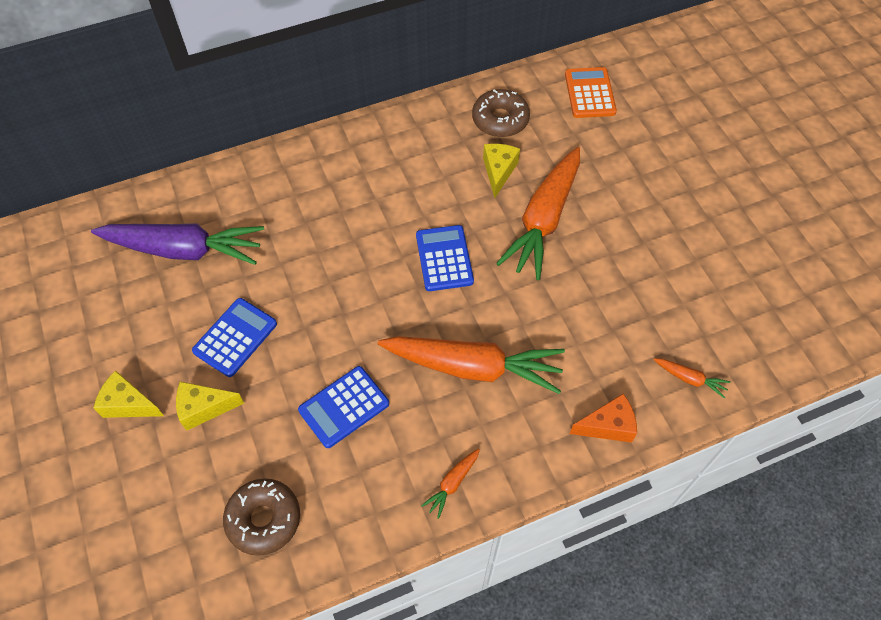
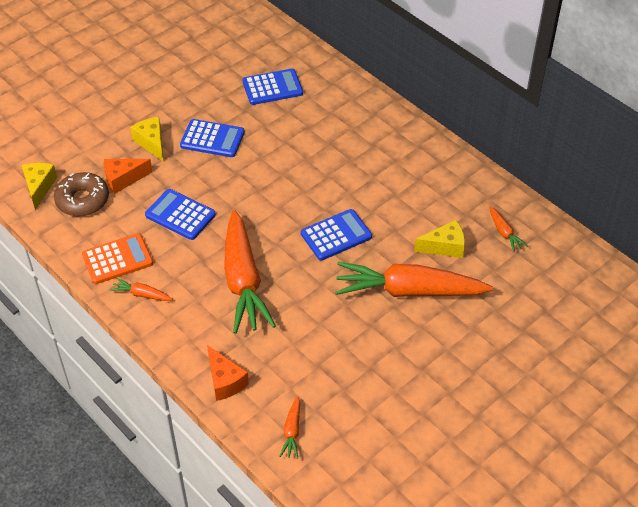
camera: 70 degrees right, 10 degrees down
purple carrot [91,223,264,265] -> blue calculator [243,69,303,105]
yellow cheese [93,370,164,418] -> yellow cheese moved to [22,163,57,210]
brown donut [472,89,530,137] -> orange carrot [489,206,527,252]
orange calculator [565,67,617,118] -> orange calculator moved to [82,233,153,284]
none -> orange cheese [104,159,152,194]

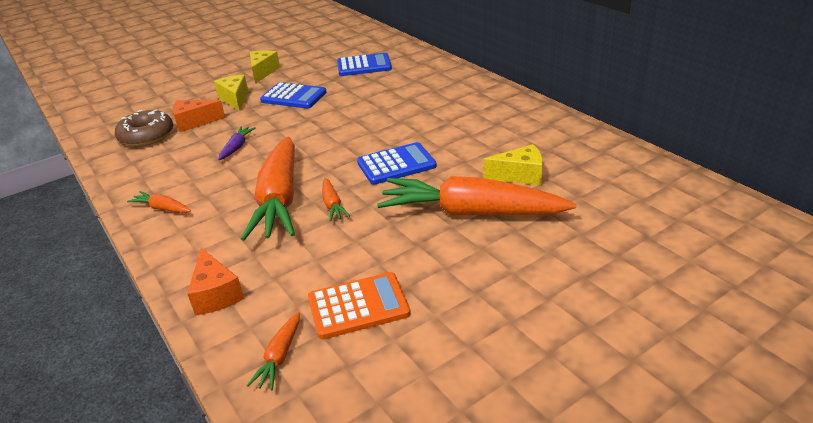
camera: 10 degrees right, 15 degrees down
yellow cheese [22,163,57,210] -> yellow cheese moved to [250,50,280,84]
orange calculator [82,233,153,284] -> orange calculator moved to [308,272,410,340]
blue calculator [145,189,216,240] -> purple carrot [218,127,256,160]
orange carrot [489,206,527,252] -> orange carrot moved to [322,178,350,221]

